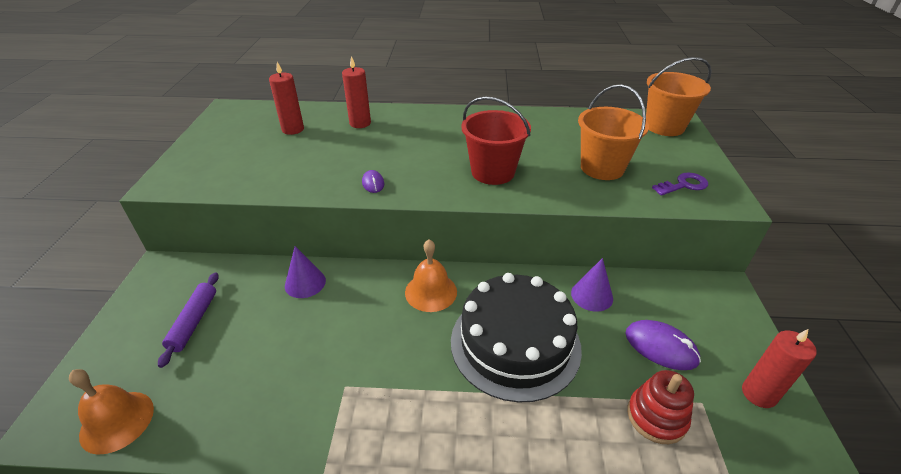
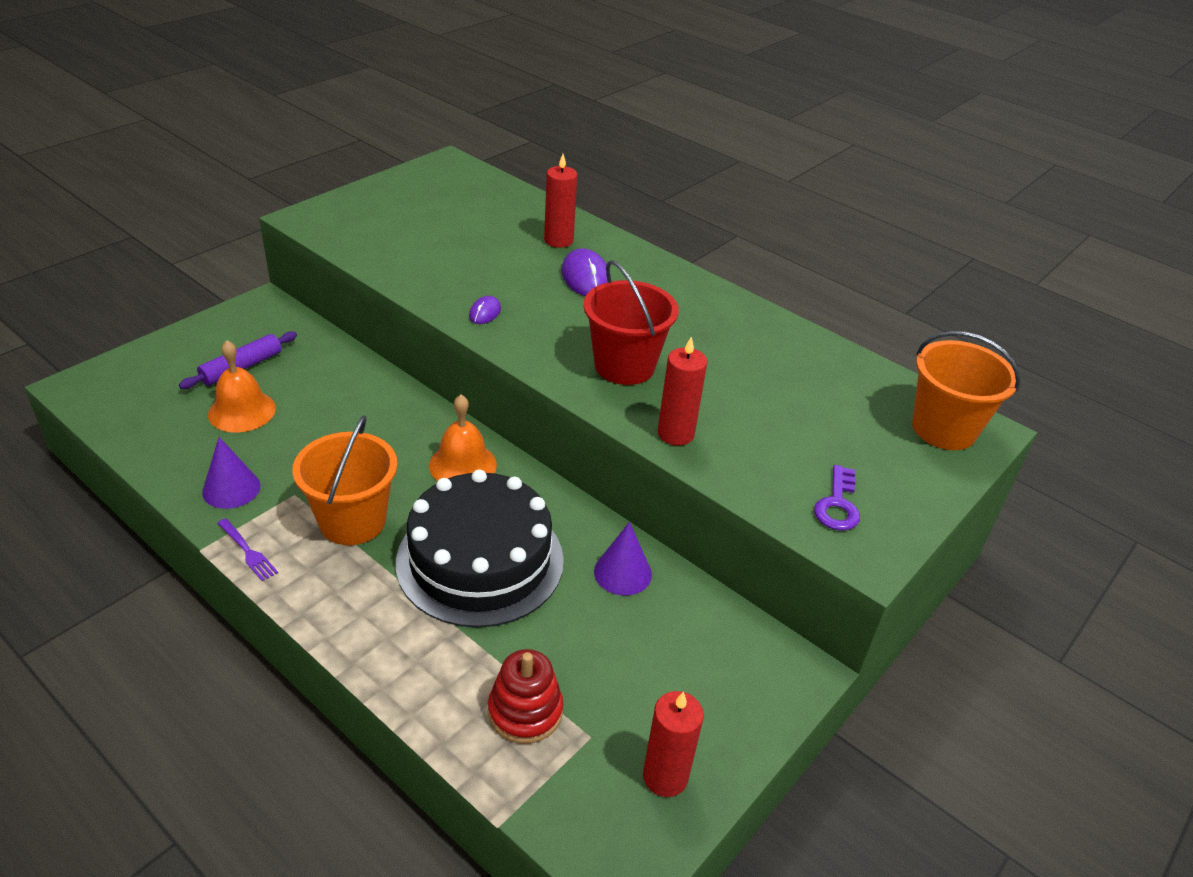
camera: 35 degrees right, 0 degrees up
orange bell [69,369,154,455] -> orange bell moved to [208,340,276,432]
red candle [269,62,304,135] -> red candle moved to [658,337,707,445]
purple cone [285,246,326,298] -> purple cone moved to [202,437,260,509]
orange bucket [578,84,649,180] -> orange bucket moved to [292,415,397,545]
purple mouse [625,320,701,370] -> purple mouse moved to [562,248,611,296]
purple key [652,172,708,196] -> purple key turned 90 degrees clockwise [814,465,860,531]
none -> purple fork [217,518,278,581]

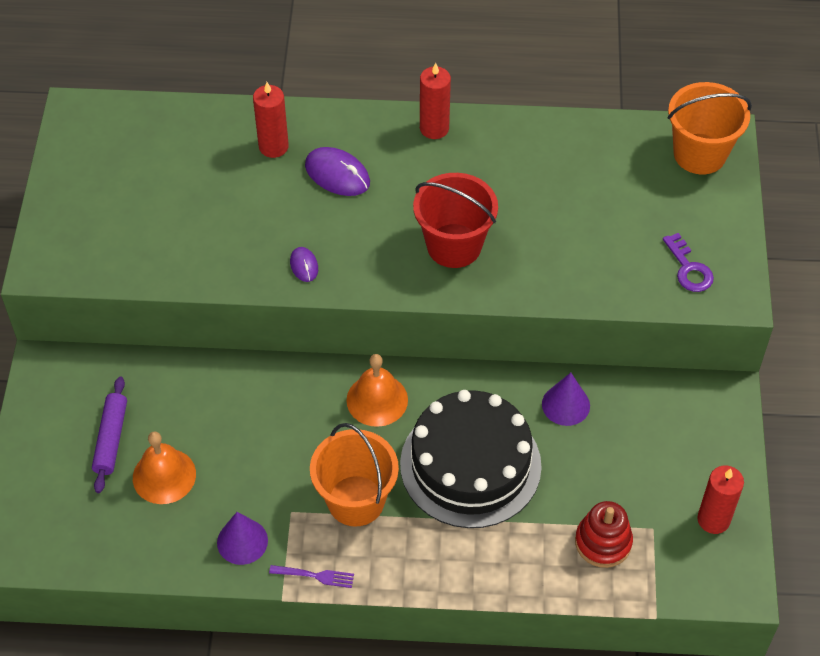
camera: 35 degrees left, 15 degrees up
red candle [658,337,707,445] -> red candle moved to [420,63,451,139]

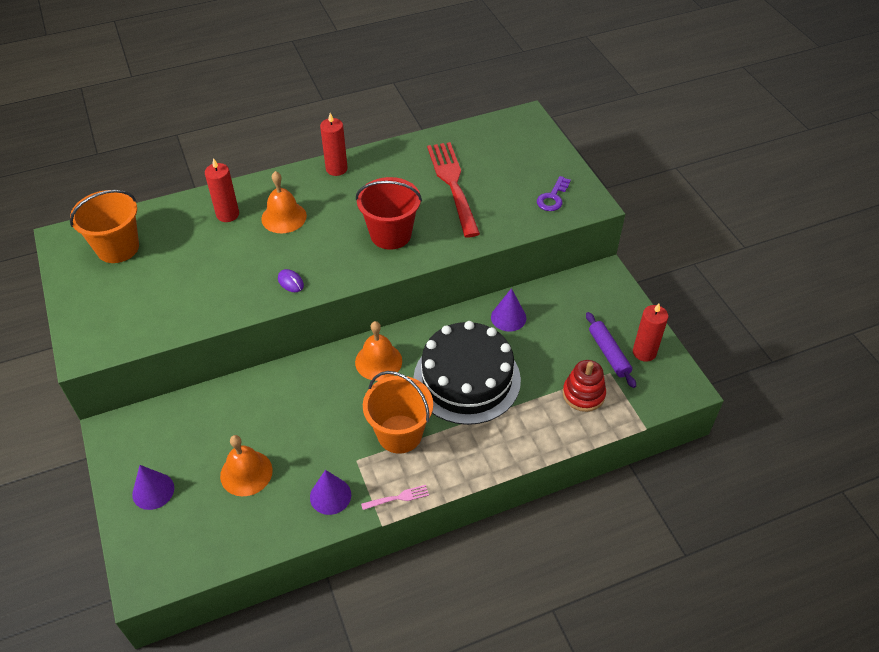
camera: 25 degrees left, 5 degrees down
purple rolling pin [92,377,127,493] -> purple rolling pin moved to [586,312,636,388]
purple fork [269,565,354,588] -> pink fork [361,485,429,510]
purple mouse [305,147,370,196] -> orange bell [261,171,307,233]
purple key [663,233,714,292] -> purple key turned 75 degrees clockwise [537,176,571,211]
orange bucket [668,82,752,174] -> orange bucket moved to [70,190,139,263]
none -> purple cone [132,465,174,510]
none -> red fork [427,142,480,237]

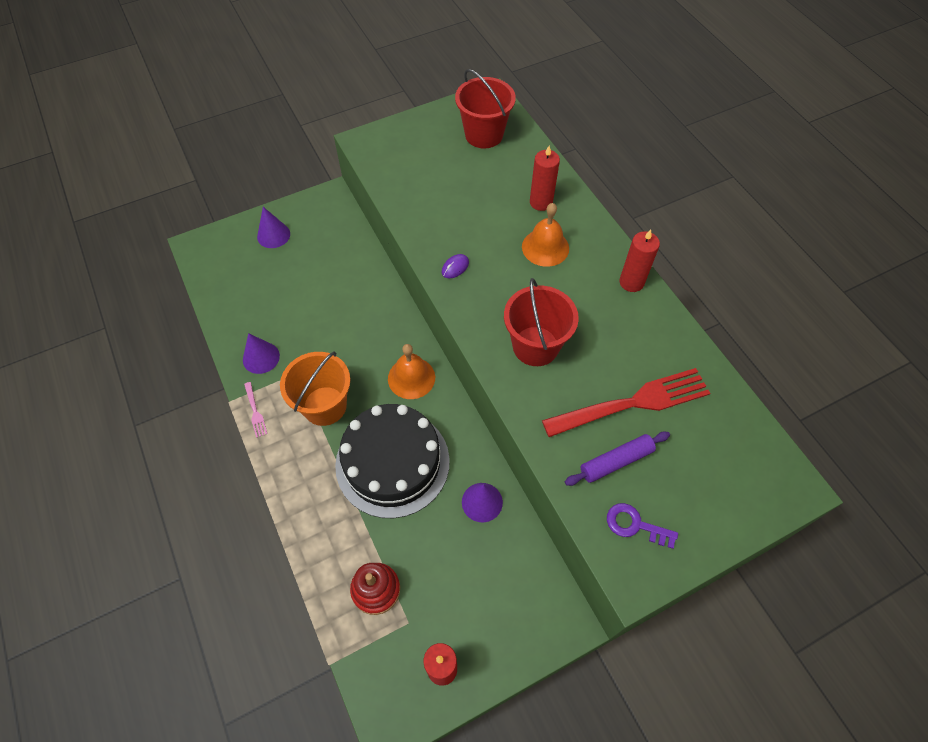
camera: 85 degrees right, 10 degrees up
orange bucket [70,190,139,263] -> red bucket [455,69,516,148]
orange bell [220,435,273,496] -> none
purple rolling pin [586,312,636,388] -> purple rolling pin moved to [565,432,670,486]

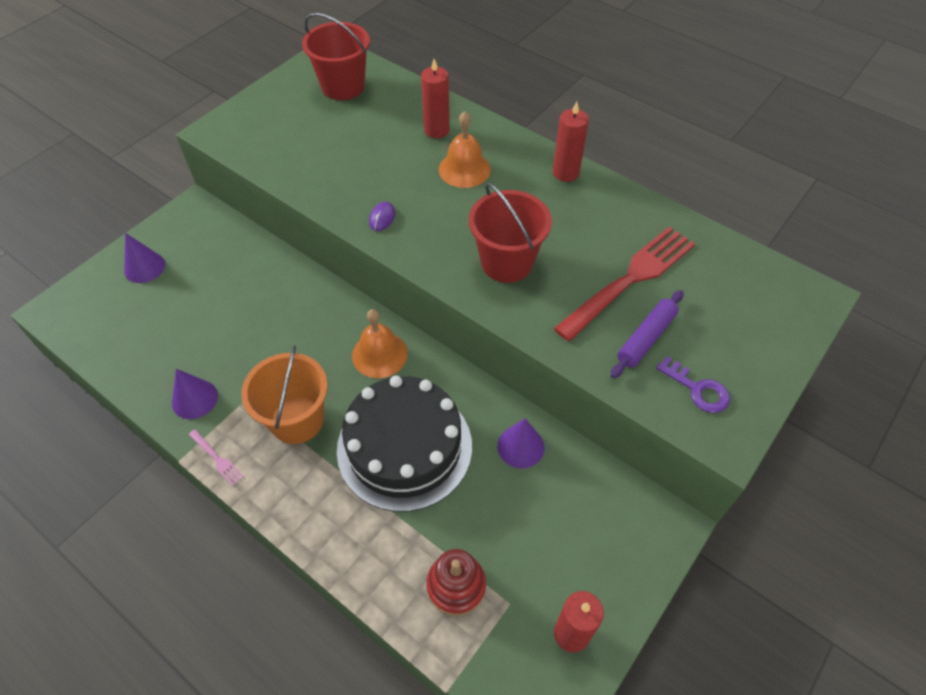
camera: 25 degrees left, 5 degrees down
purple key [607,503,678,549] -> purple key turned 135 degrees counterclockwise [656,356,730,413]

